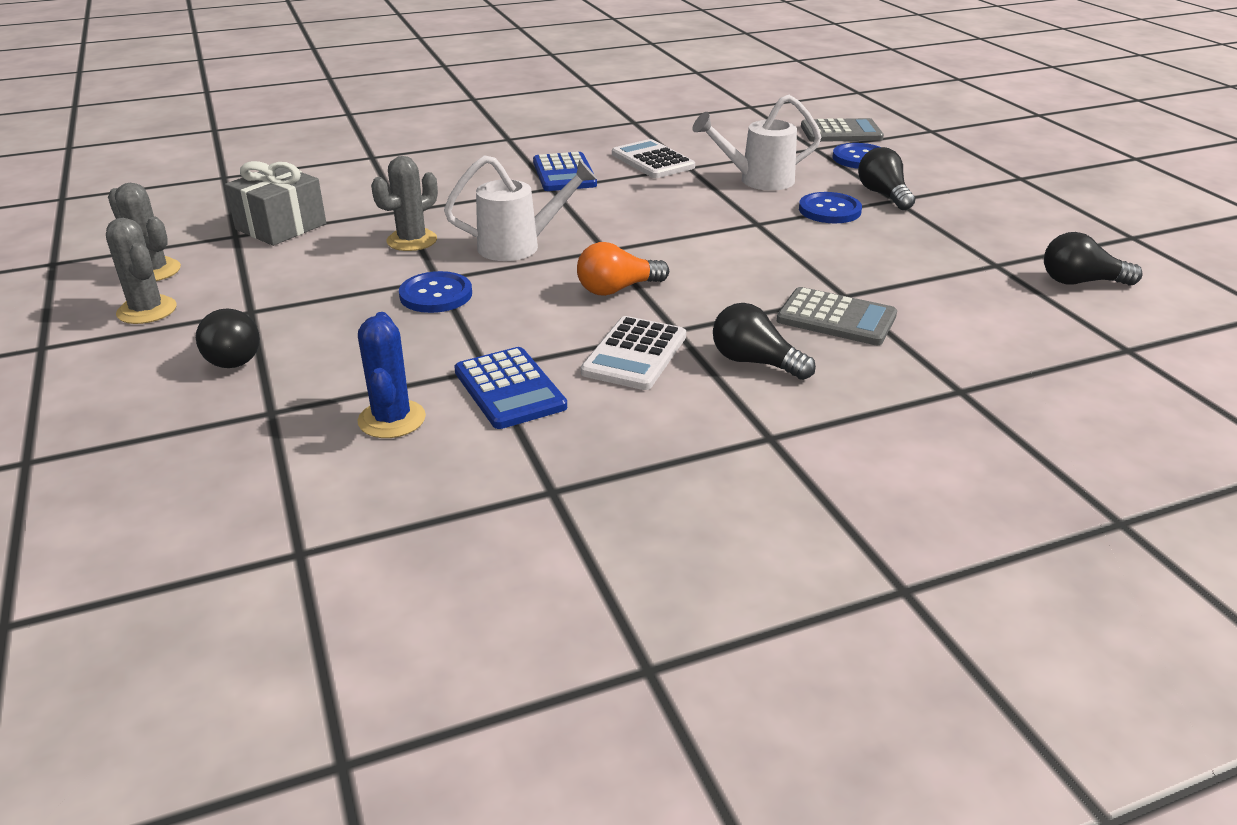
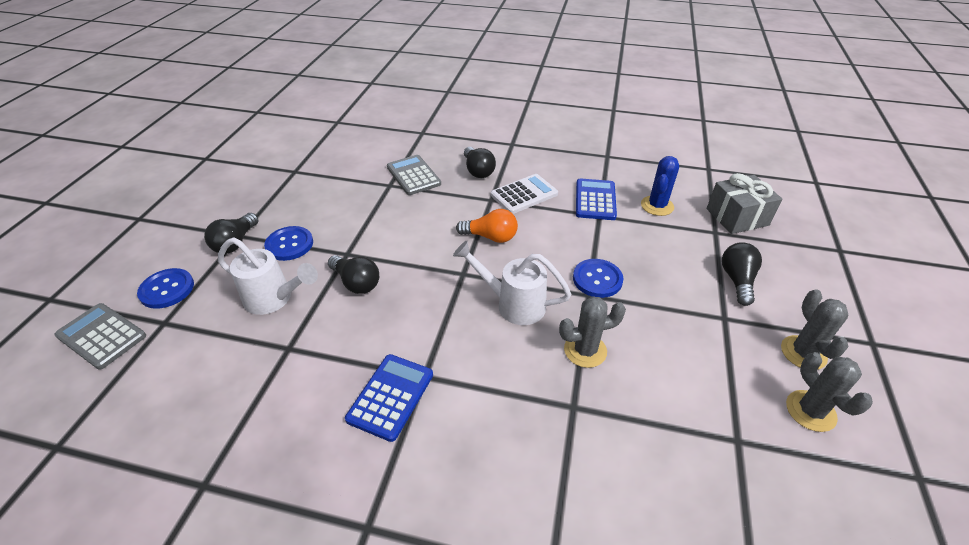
camera: 145 degrees left, 10 degrees up
grey gift [225,161,326,246] -> grey gift moved to [706,173,782,234]
white calculator [612,139,695,178] -> none
black light bulb [1044,232,1143,286] -> black light bulb moved to [328,255,379,294]

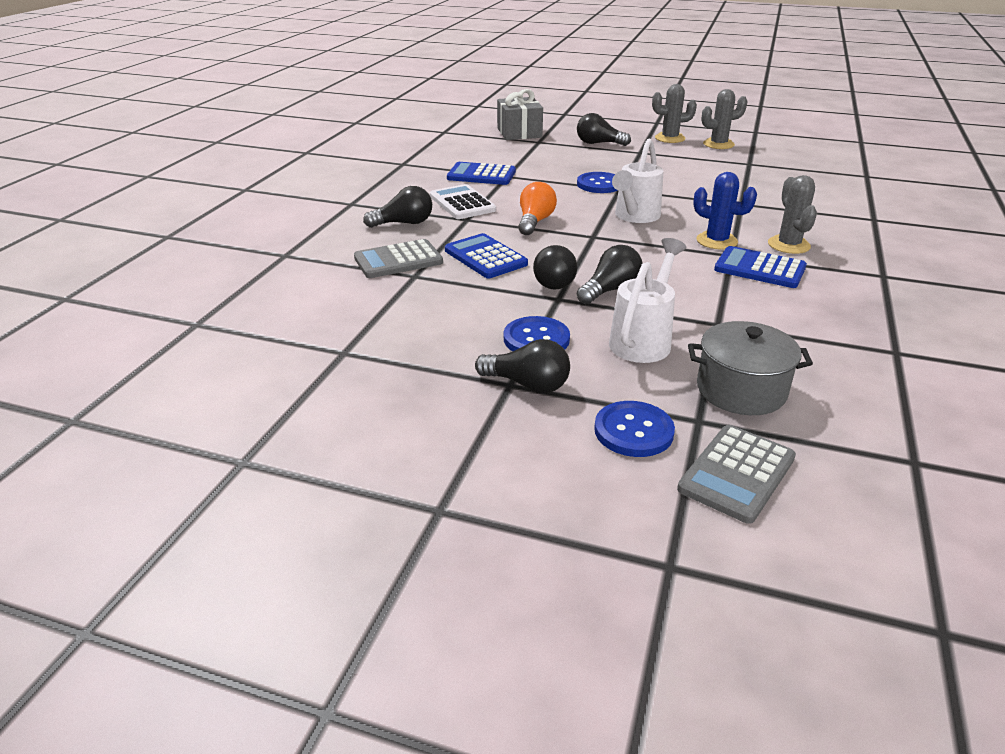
camera: 85 degrees left, 10 degrees down
grey cactus [559,296,626,368] -> grey cactus moved to [768,175,817,254]
blue cactus [641,156,679,216] -> blue cactus moved to [693,172,757,250]
none -> blue calculator [445,233,528,278]
none -> black light bulb [533,245,577,290]
none -> grey pot [688,321,813,415]

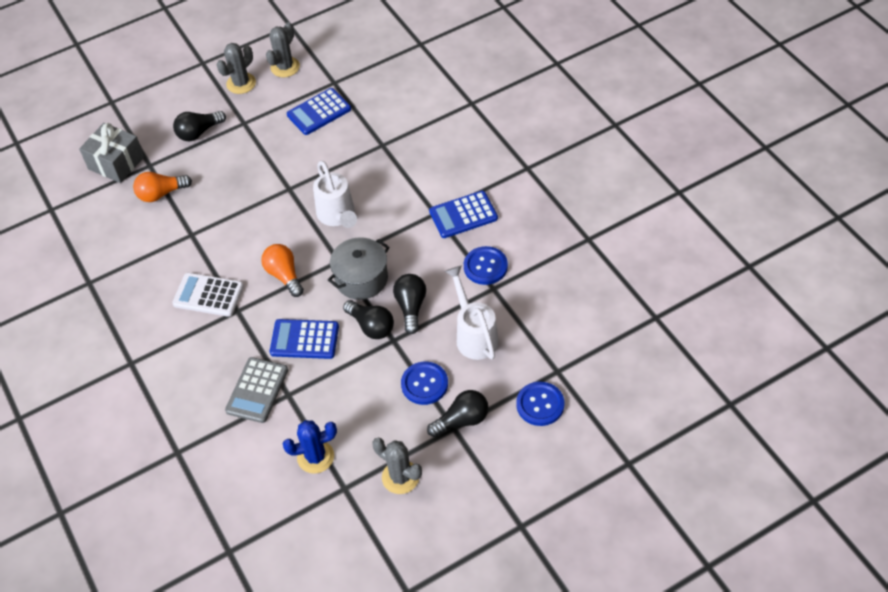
camera: 45 degrees left, 20 degrees up
black light bulb [363,186,432,228] -> none
blue calculator [447,162,516,185] -> blue calculator moved to [287,88,351,135]
blue button [577,172,618,193] -> blue button moved to [464,246,508,285]
grey calculator [677,425,796,524] -> none
grey pot [688,321,813,415] -> grey pot moved to [328,237,390,300]
blue cactus [693,172,757,250] -> blue cactus moved to [283,420,337,474]
grey cactus [768,175,817,254] -> grey cactus moved to [372,438,422,494]
none -> orange light bulb [133,172,192,202]

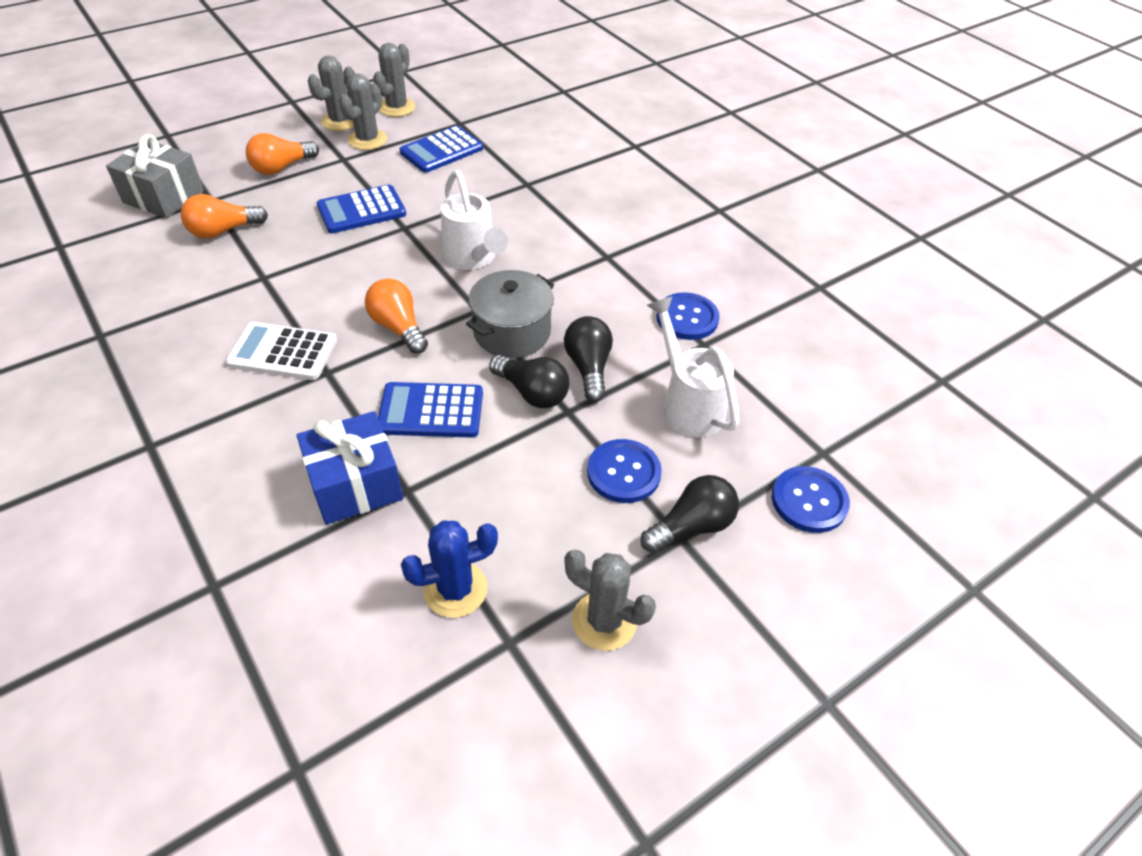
camera: 10 degrees left, 5 degrees down
black light bulb [173,111,226,141] -> orange light bulb [246,133,319,175]
grey calculator [225,357,288,423] -> blue gift [297,411,403,525]
blue calculator [429,191,498,238] -> blue calculator moved to [317,185,406,233]
none -> grey cactus [339,73,387,150]

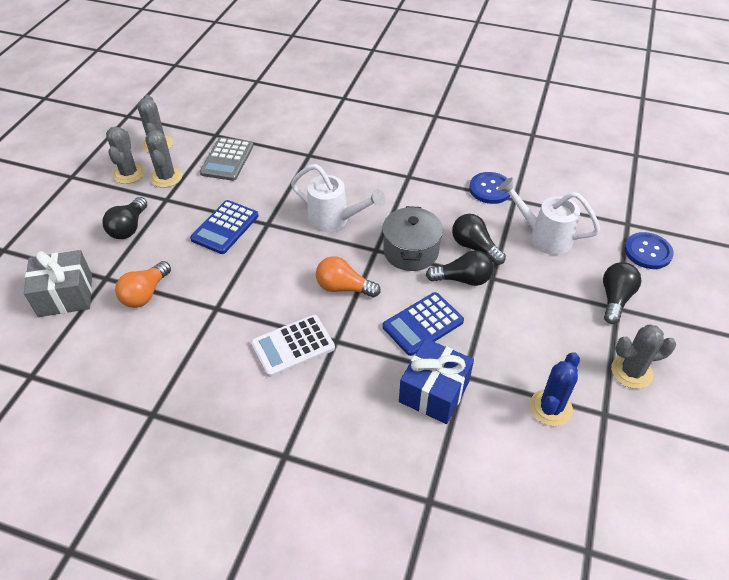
camera: 35 degrees left, 0 degrees up
orange light bulb [246,133,319,175] -> black light bulb [102,197,147,239]
blue calculator [400,126,483,173] -> grey calculator [200,137,253,181]
blue button [587,439,662,503] -> none

